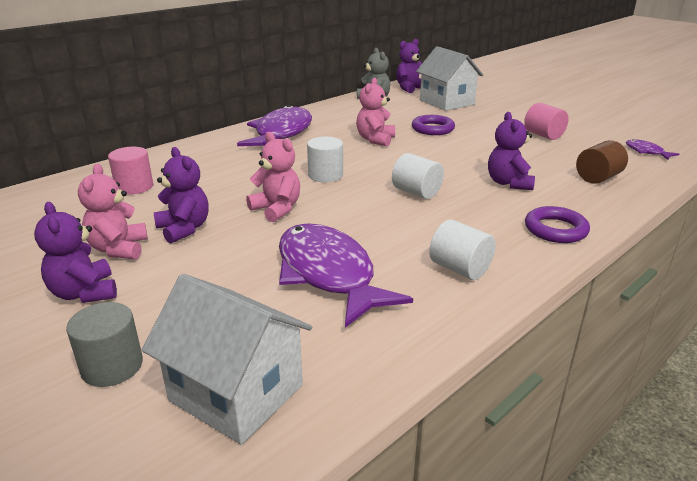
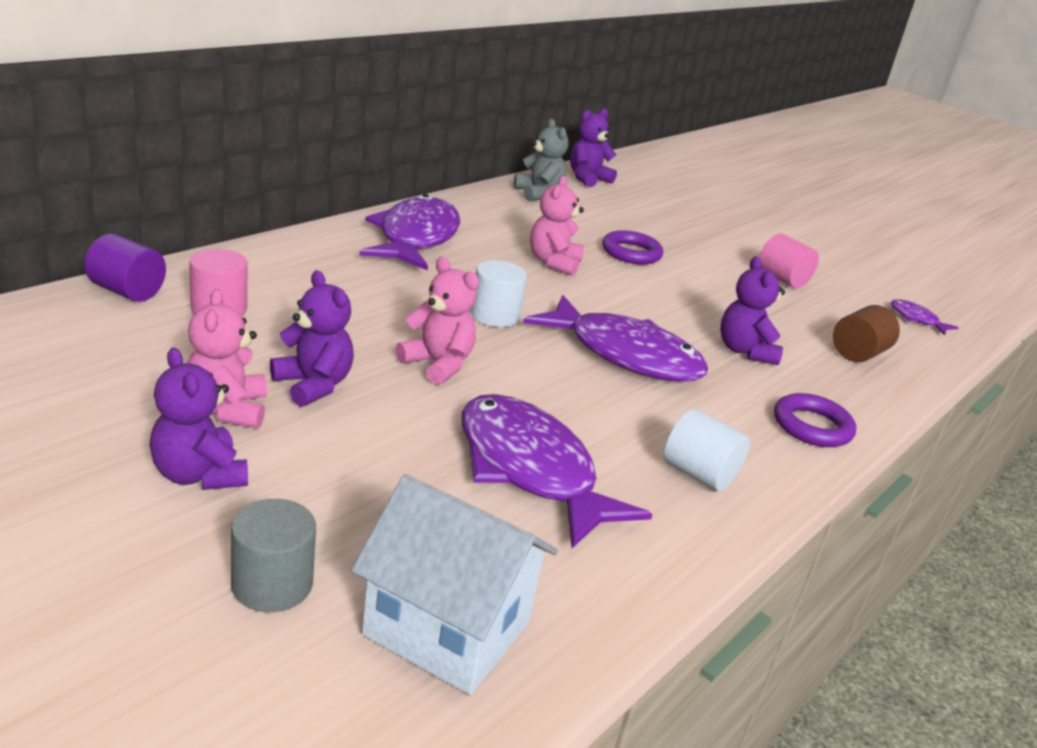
camera: 10 degrees left, 0 degrees up
white cylinder [392,153,444,199] -> purple fish [523,295,708,382]
white house [416,46,483,111] -> none
none -> purple cylinder [85,234,166,302]

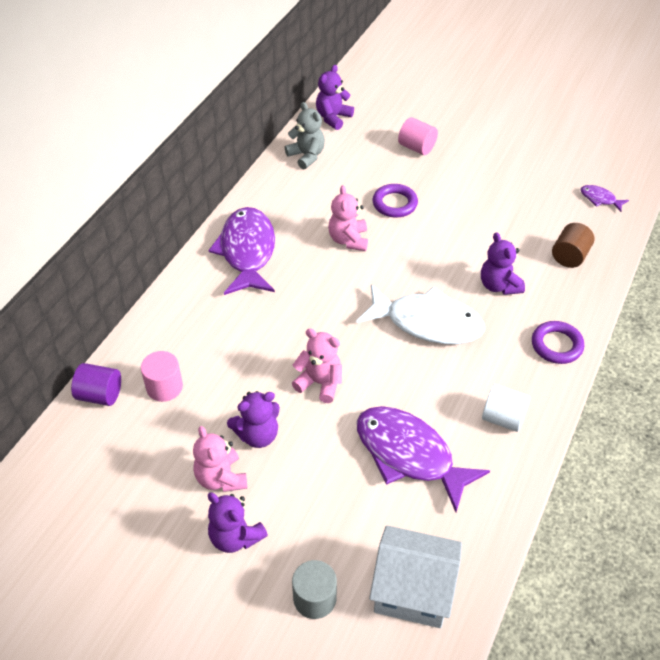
camera: 10 degrees left, 20 degrees up
purple teddy bear [270,270,354,407] -> purple teddy bear turned 120 degrees clockwise [227,391,280,448]
white cylinder [470,260,527,327] -> none
purple fish [523,295,708,382] -> white fish [356,284,485,344]
pink cylinder [759,233,819,288] -> pink cylinder moved to [398,117,438,155]

